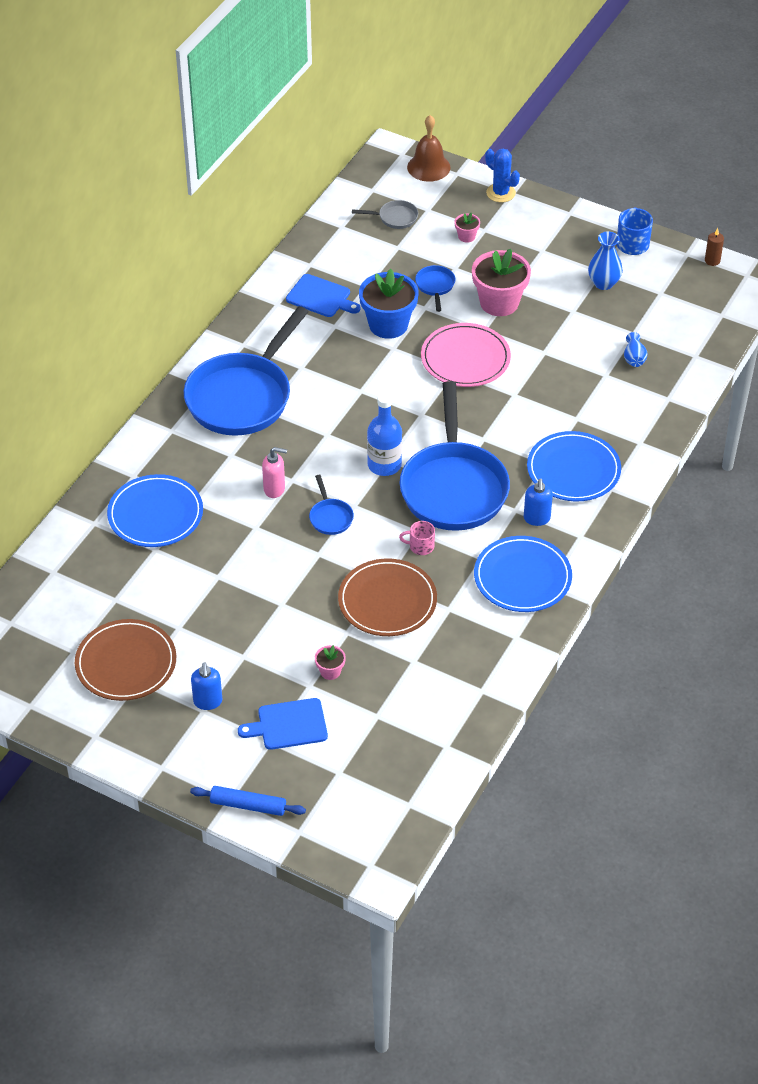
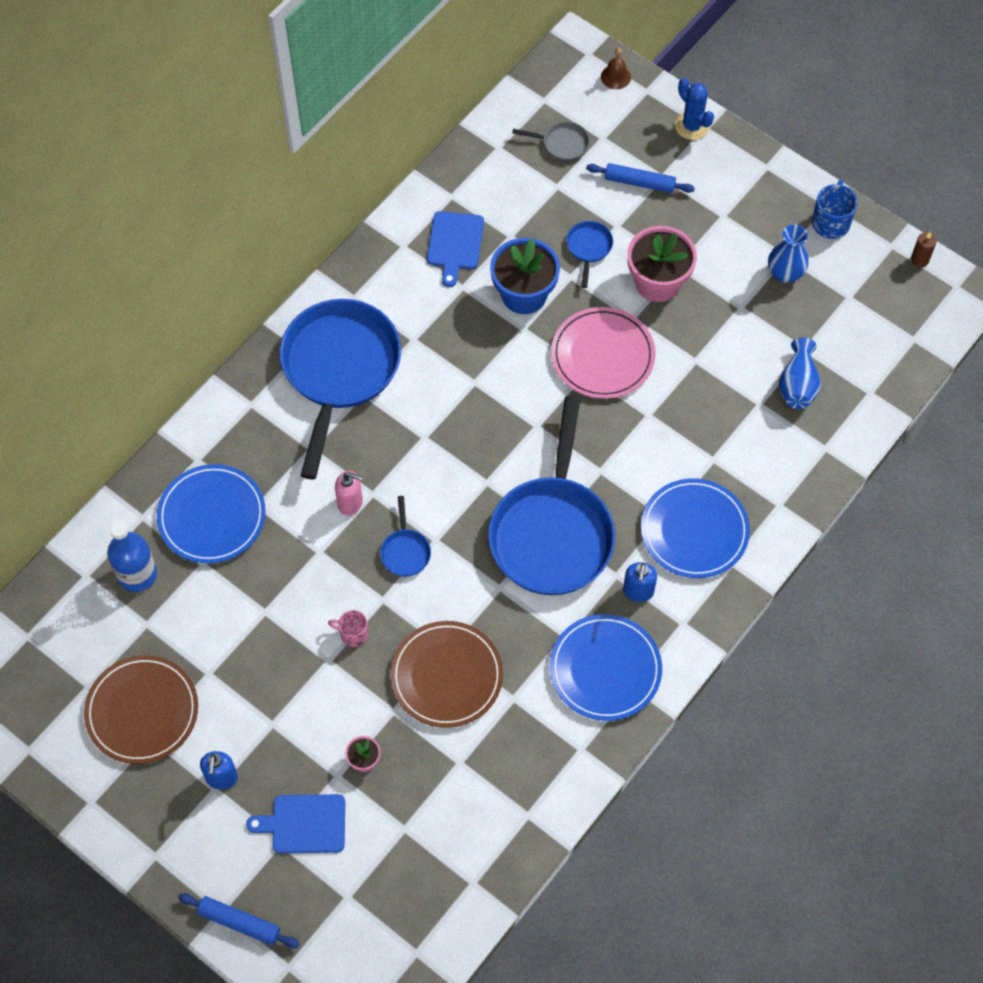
camera: 10 degrees right, 15 degrees up
blue pan [184,306,309,436] -> blue pan turned 150 degrees clockwise [280,299,401,479]
blue cutting board [286,274,361,317] -> blue cutting board turned 60 degrees clockwise [427,211,484,287]
blue bottle [367,393,402,476] -> blue bottle moved to [107,521,157,592]
pink mug [399,521,435,555] -> pink mug moved to [328,610,369,647]
brown bell [407,115,451,182] -> brown bell [601,48,631,89], size x0.60
pink flower pot [454,213,480,243] -> blue rolling pin [586,163,695,193]
blue vase [624,332,647,367] -> blue vase [779,337,821,409], size x1.51

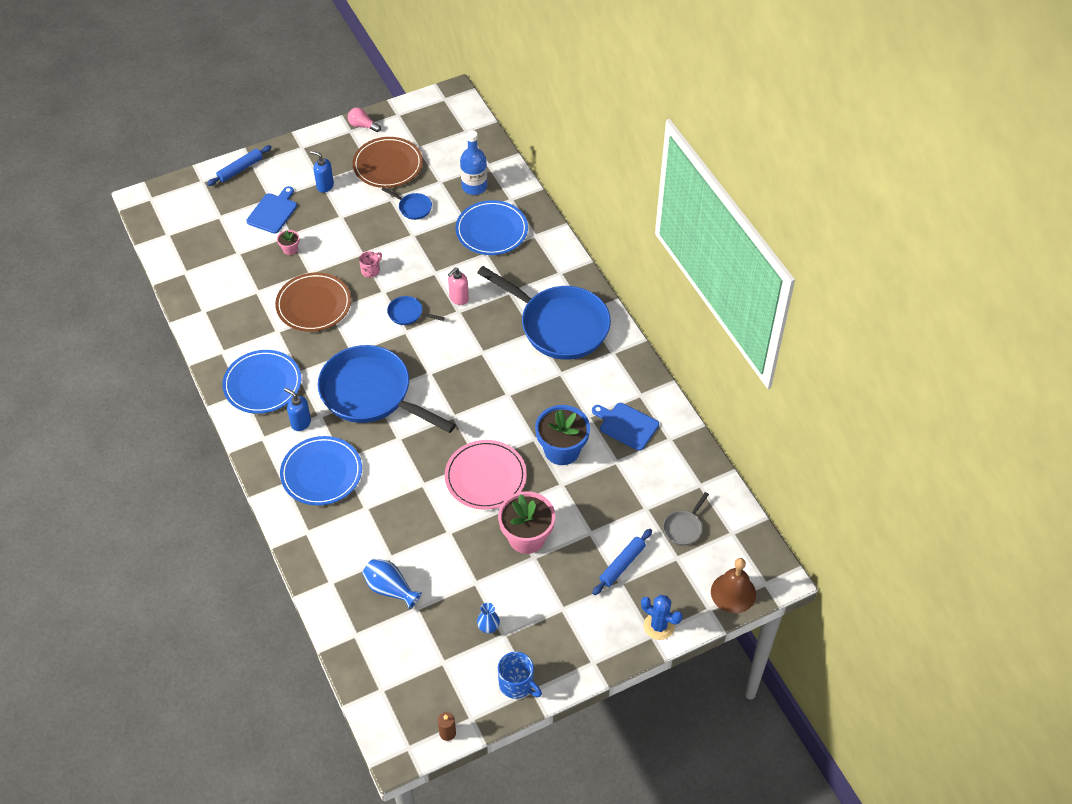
camera: 115 degrees right, 10 degrees down
blue pan [566,221,613,288] -> blue pan moved to [382,187,432,220]
brown bell [601,48,631,89] -> brown bell [711,558,756,613], size x1.67
blue cactus [675,78,714,140] -> blue cactus turned 45 degrees clockwise [641,595,683,640]
blue vase [768,224,809,283] -> blue vase [477,603,500,633], size x0.66
none -> pink light bulb [348,108,381,132]

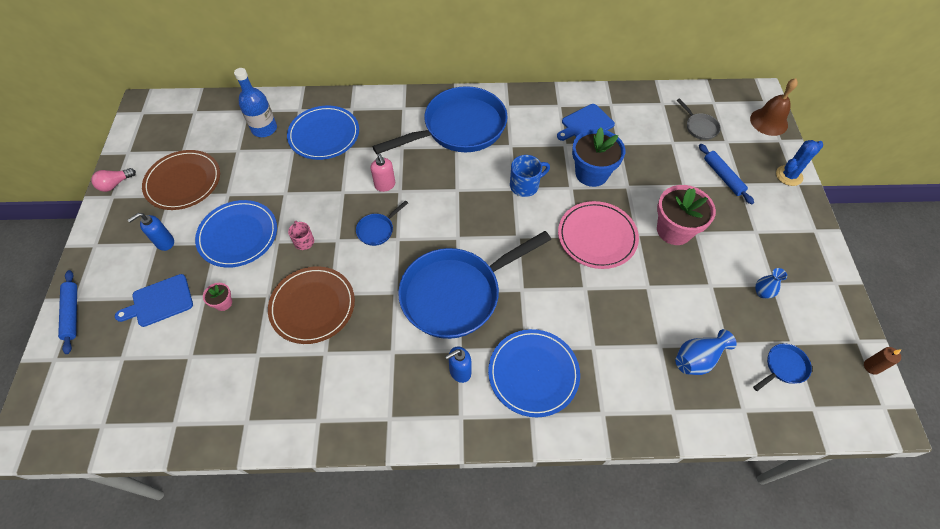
camera: 65 degrees left, 5 degrees up
blue plate [222,350,301,414] -> blue plate moved to [195,200,277,268]
blue cutting board [246,186,297,234] -> blue cutting board turned 75 degrees counterclockwise [115,274,193,327]
blue pan [382,187,432,220] -> blue pan moved to [753,343,812,391]
blue mug [498,652,542,699] -> blue mug moved to [510,155,550,197]

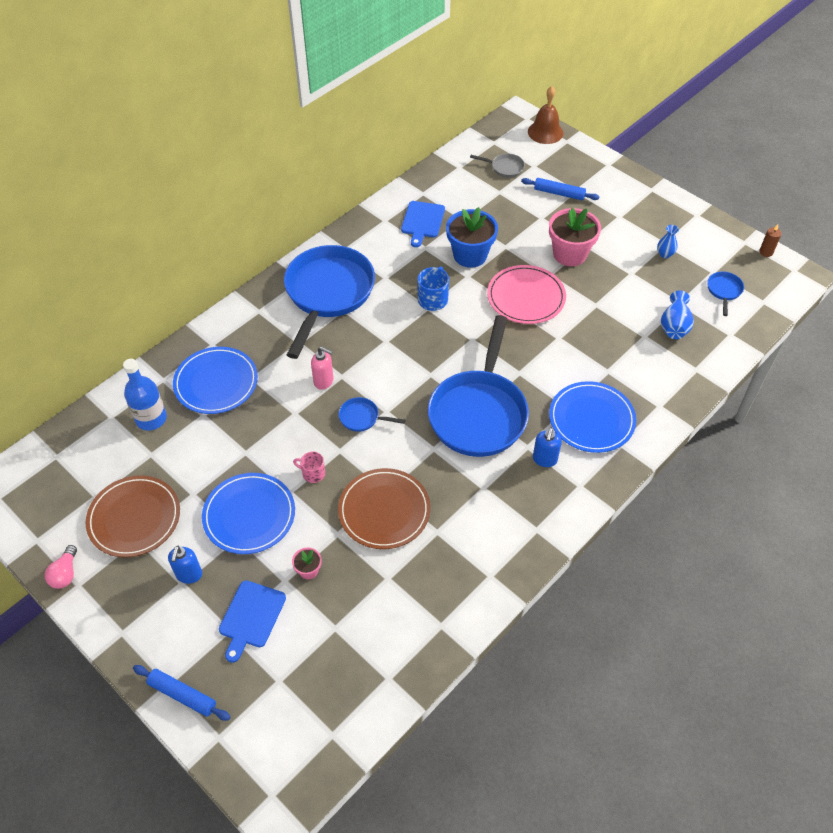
camera: 45 degrees left, 5 degrees down
blue pan [356,200,408,246] -> blue pan turned 105 degrees clockwise [339,397,406,432]
blue cactus [776,140,823,186] -> none

